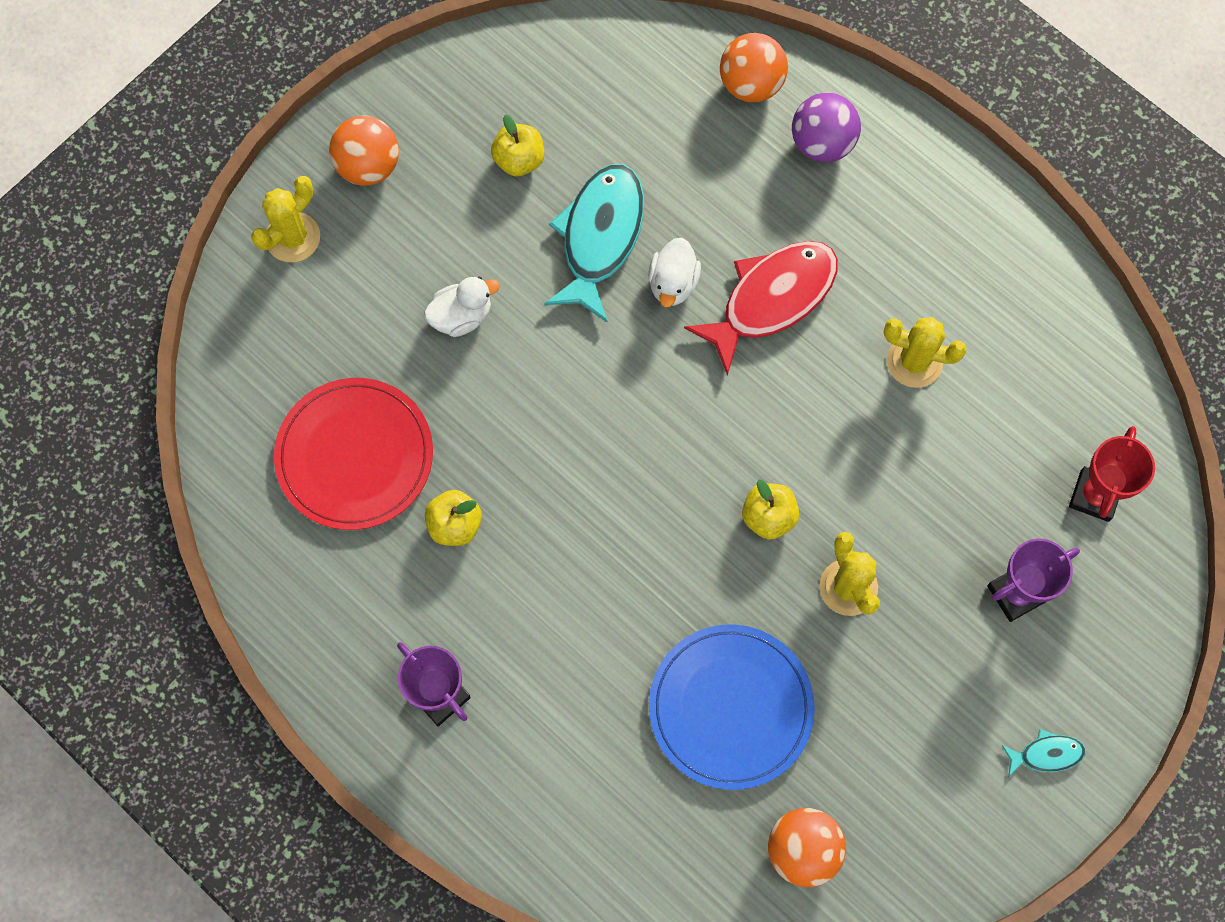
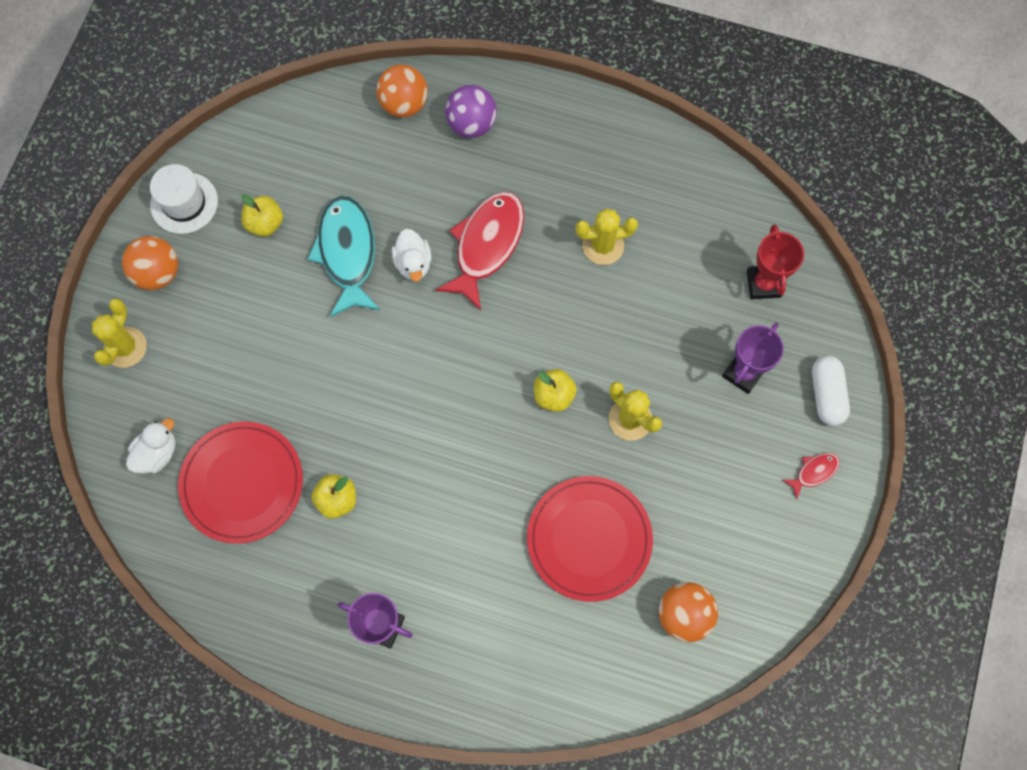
camera: 25 degrees left, 0 degrees up
white duck [424,277,500,337] -> white duck moved to [126,418,176,474]
blue plate [649,624,815,790] -> red plate [527,476,653,602]
turquoise fish [1002,729,1086,777] -> red fish [783,453,840,499]
none -> white hat [150,164,218,234]
none -> white capsule [812,356,850,426]

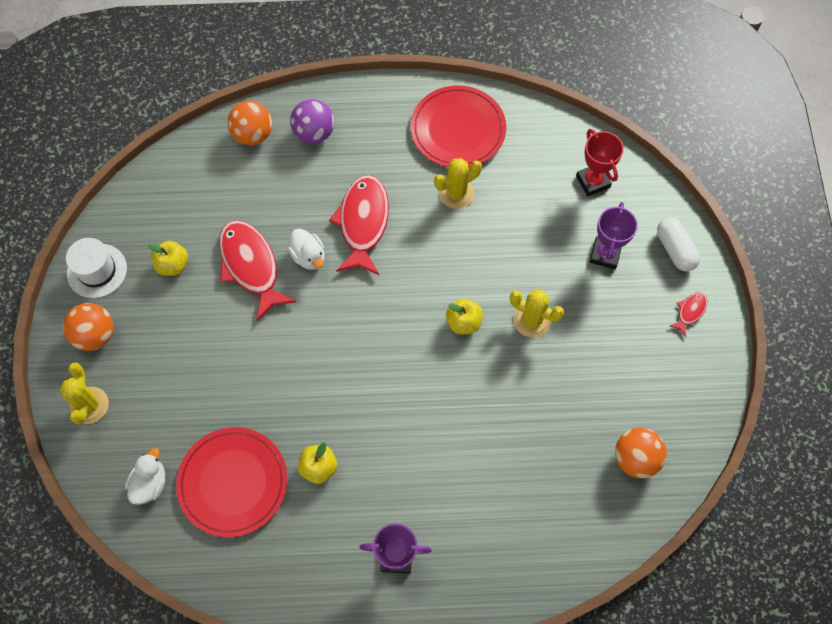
camera: 20 degrees left, 5 degrees down
turquoise fish [308,196,380,317] -> red fish [219,220,296,321]
red plate [527,476,653,602] -> red plate moved to [411,85,506,168]

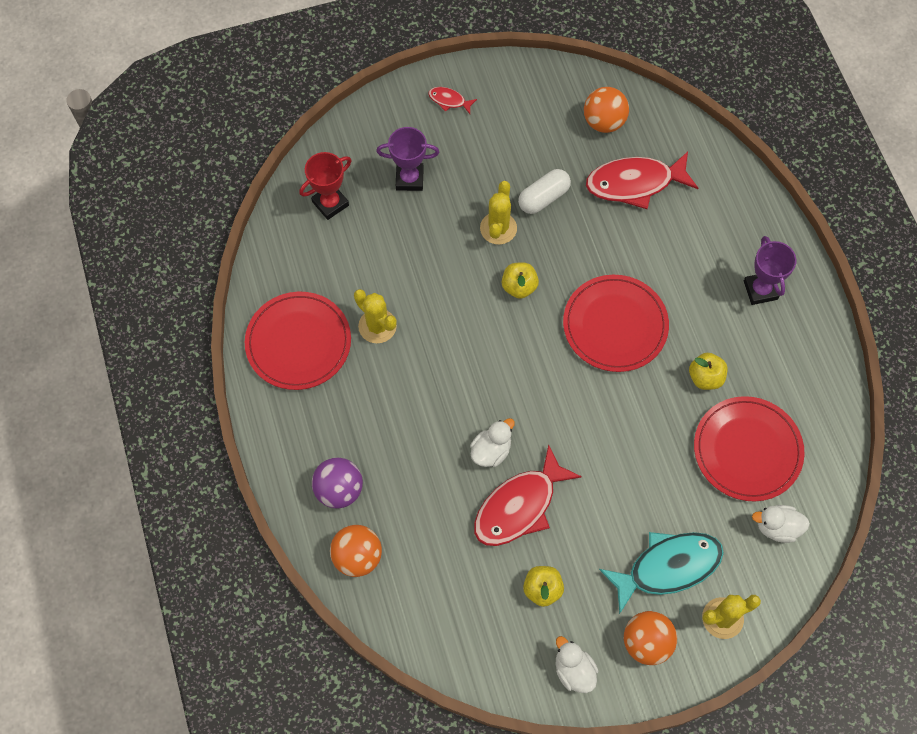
camera: 105 degrees left, 0 degrees up
white hat [66,238,127,298] -> white duck [556,636,598,693]
red fish [329,175,389,275] -> red fish moved to [586,152,698,209]
white capsule [657,217,700,271] -> white capsule moved to [518,169,571,214]
none -> red plate [563,275,669,372]
none -> turquoise fish [599,532,724,614]

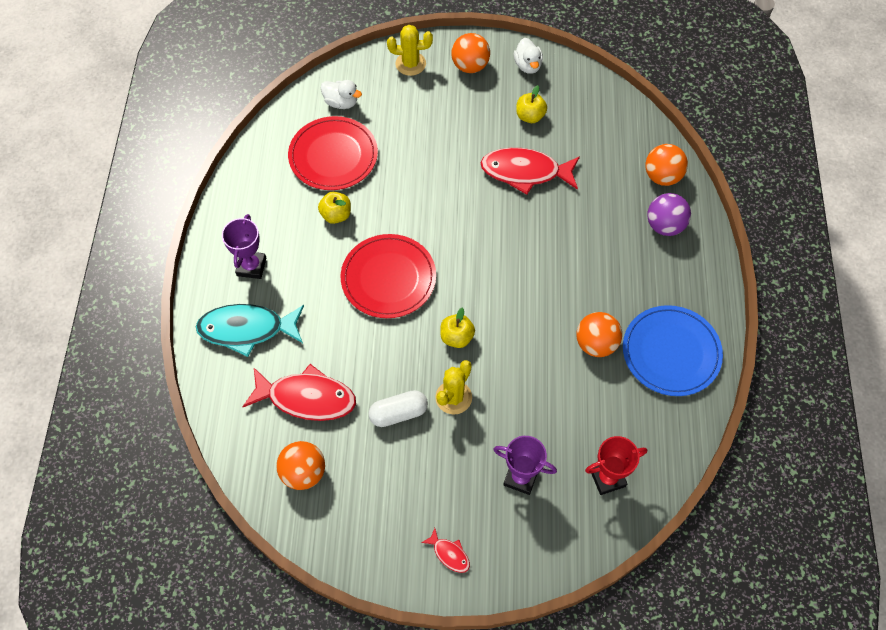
camera: 160 degrees left, 5 degrees down
red plate [245,292,351,390] -> blue plate [623,305,723,396]
yellow cactus [354,289,397,343] -> orange ball [576,312,622,357]
white duck [470,418,515,467] -> none
red fish [474,444,582,546] -> red fish turned 150 degrees counterclockwise [480,148,580,195]
turquoise fish [599,532,724,614] -> turquoise fish moved to [196,304,304,357]

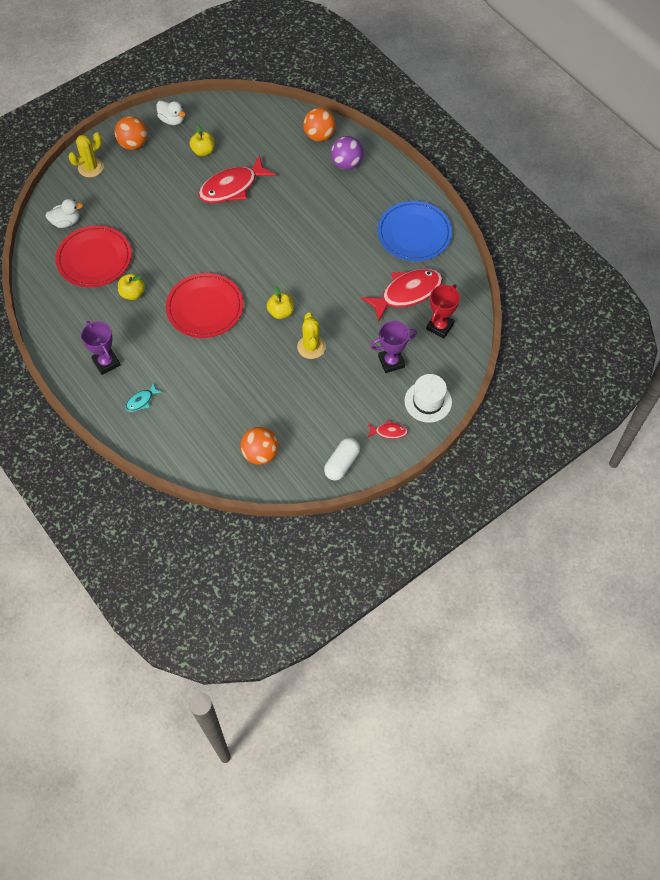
camera: 40 degrees left, 0 degrees up
turquoise fish [196,304,304,357] -> turquoise fish [125,383,163,412], size x0.45
red fish [242,364,356,421] -> red fish moved to [361,268,443,322]
white capsule [368,390,428,427] -> white capsule moved to [324,438,360,481]
orange ball [576,312,622,357] -> none
none -> white hat [404,374,452,423]

